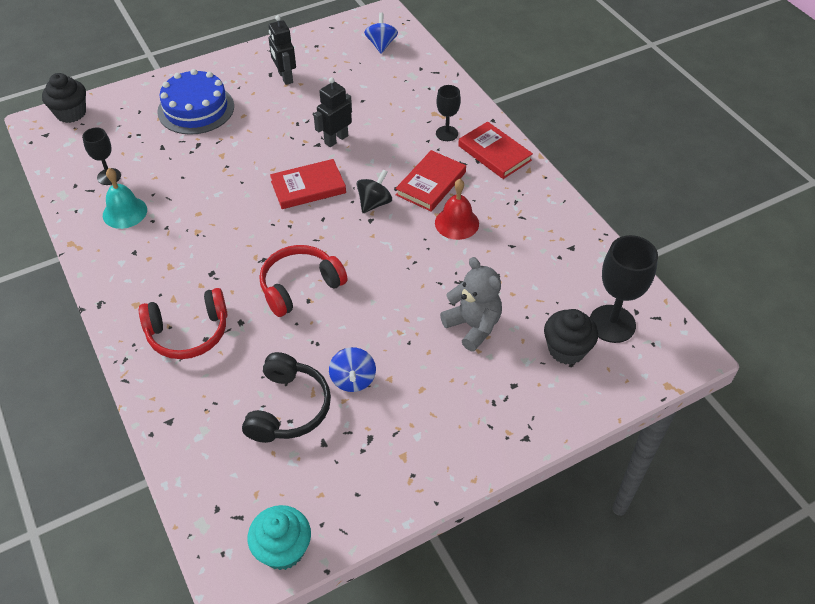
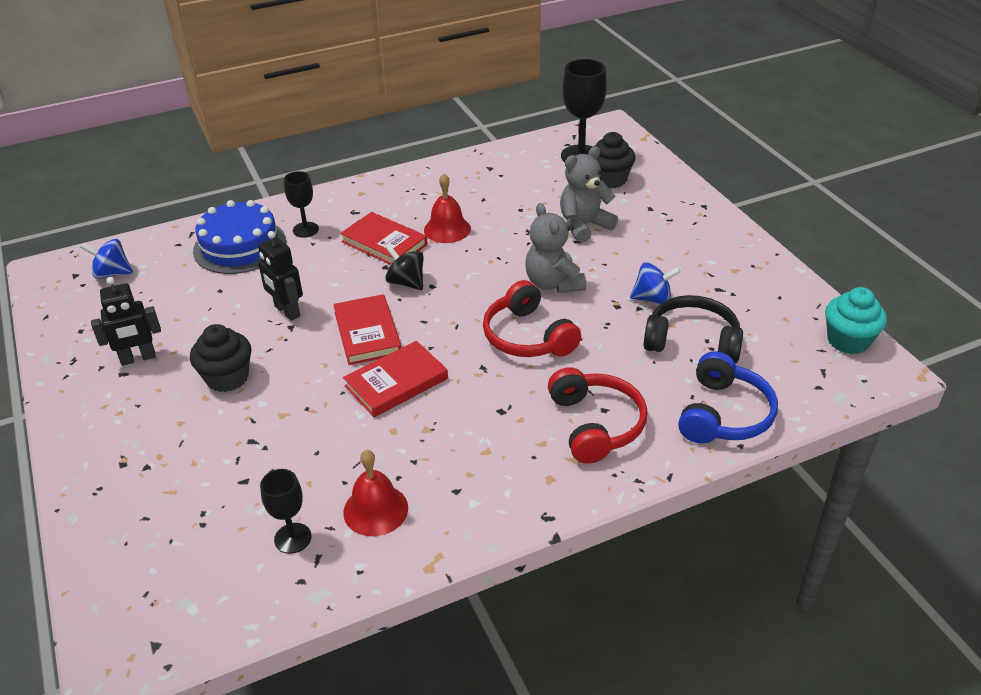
camera: 85 degrees left, 10 degrees down
black cupcake [42,73,86,123] -> black cupcake moved to [190,324,251,392]
turquoise bell [103,168,147,229] -> red bell [343,450,408,536]
blue cake [157,69,234,135] -> blue cake moved to [193,200,286,274]
red book [458,122,533,179] -> red book moved to [343,341,448,417]
none -> grey teddy bear [525,203,586,293]
none -> blue headphones [678,351,778,444]

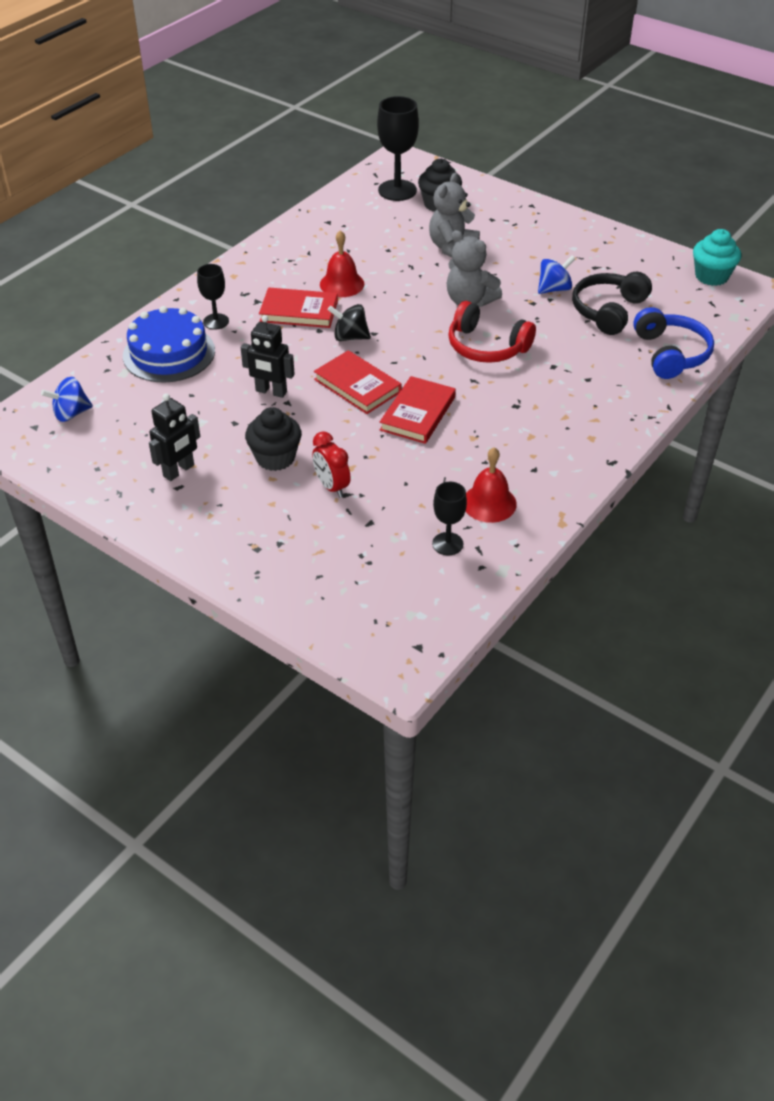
camera: 30 degrees left, 5 degrees up
red headphones [548,367,647,464] -> none
black headphones [644,295,743,363] -> black headphones turned 45 degrees counterclockwise [572,272,652,335]
none -> red clock [312,431,351,498]

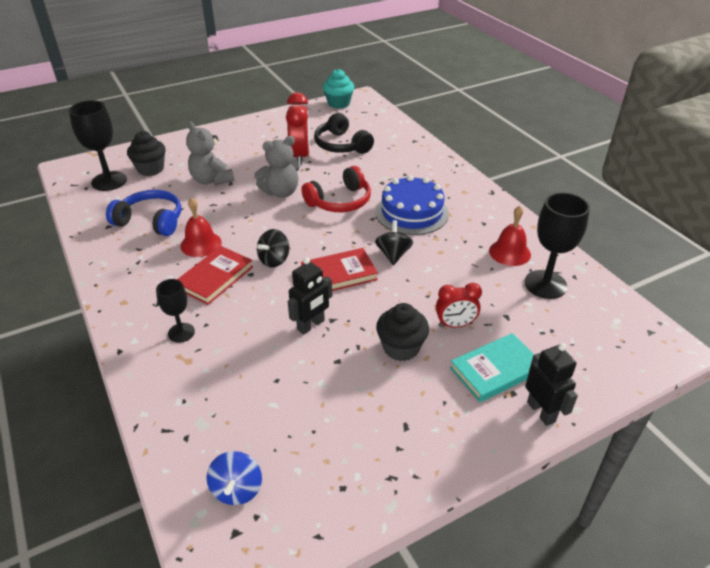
camera: 65 degrees left, 5 degrees down
blue cake [123,306,215,383] -> blue cake moved to [375,175,449,235]
black robot [149,393,200,481] -> black robot moved to [525,343,578,426]
red book [380,376,456,444] -> black spinning top [375,220,413,265]
black goblet [432,482,467,556] -> black goblet [524,192,590,299], size x1.72
blue spinning top [538,255,576,294] -> red clock [286,92,310,165]
blue headphones [633,307,714,379] -> blue headphones moved to [106,190,181,236]
none -> turquoise book [450,333,534,402]

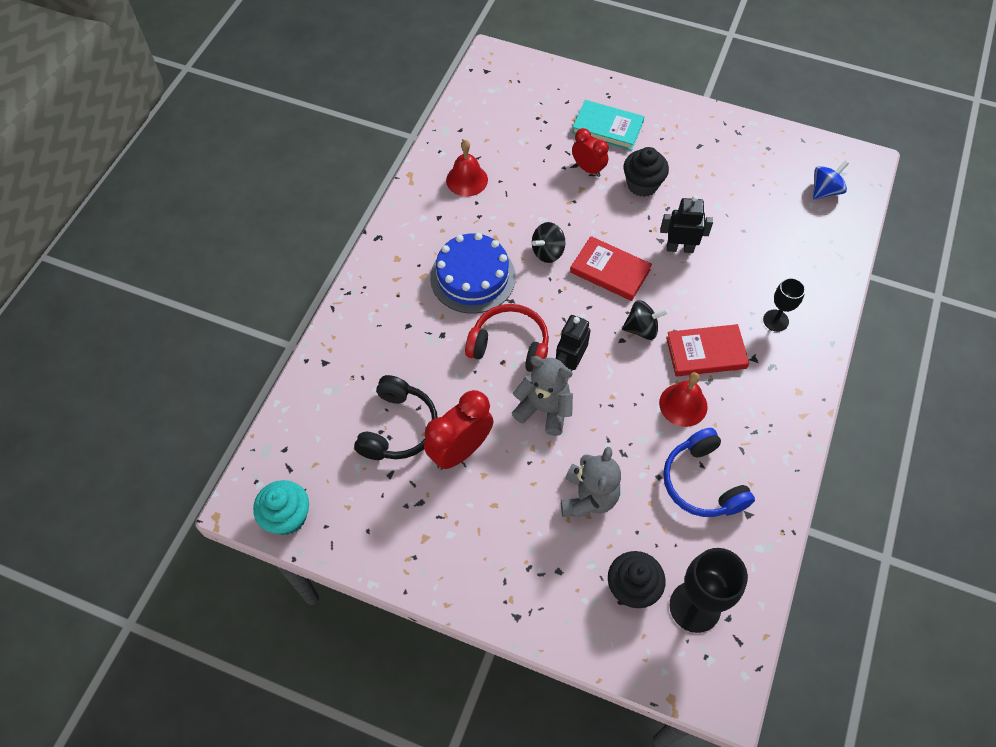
camera: 130 degrees left, 20 degrees up
black goblet [524,192,590,299] -> none
black robot [525,343,578,426] -> black robot moved to [556,315,591,371]

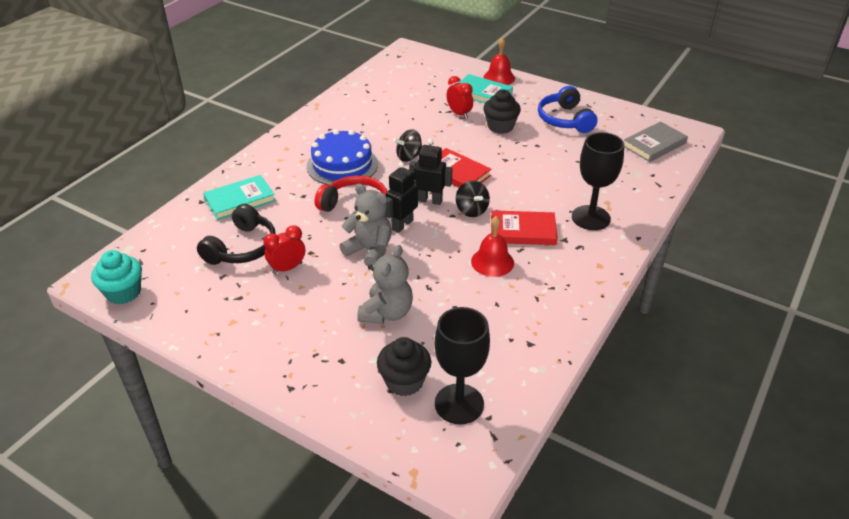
camera: 10 degrees right, 20 degrees down
red clock [424,390,493,470] -> red clock [263,225,305,274], size x0.62
red bell [446,140,488,196] -> red bell moved to [483,37,515,85]
black spinning top [622,300,668,340] -> black spinning top turned 60 degrees clockwise [456,180,490,217]
black robot [661,195,713,253] -> black robot moved to [409,139,452,205]
blue headphones [663,428,755,517] -> blue headphones moved to [538,86,597,133]
black goblet [763,278,805,332] -> black goblet [572,132,624,230], size x1.72
blue spinning top [813,161,849,199] -> grey book [624,122,688,162]
none -> turquoise book [203,175,276,220]

